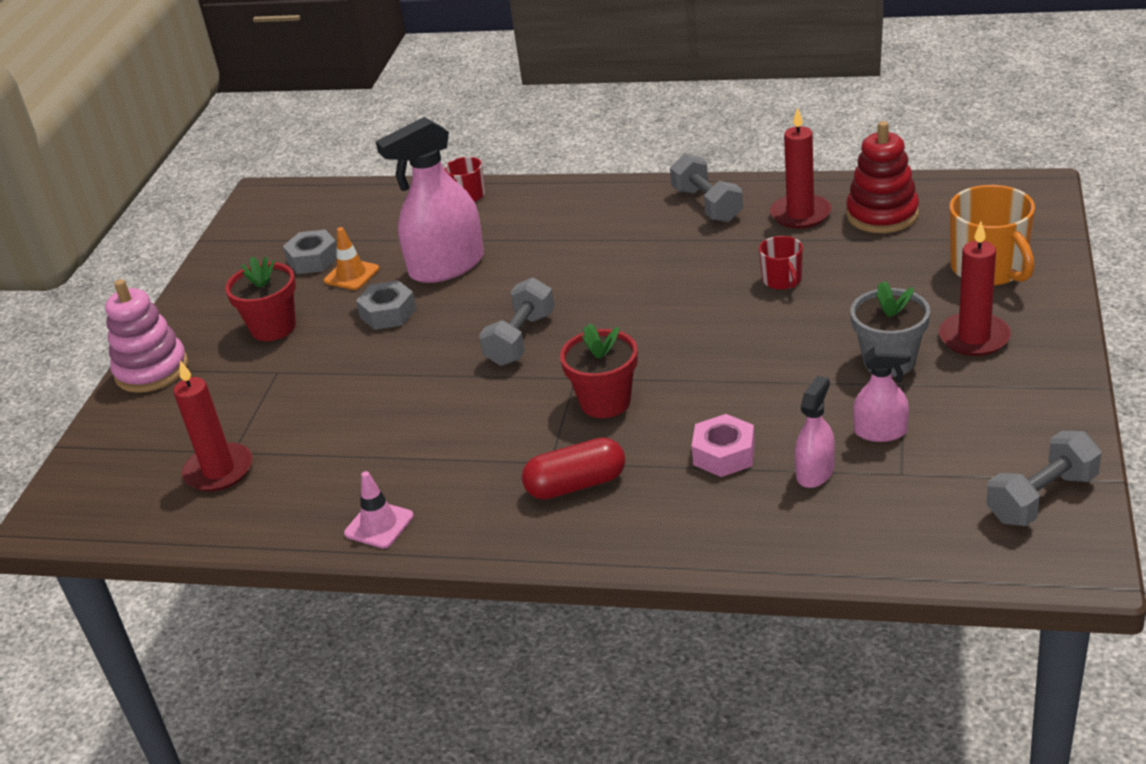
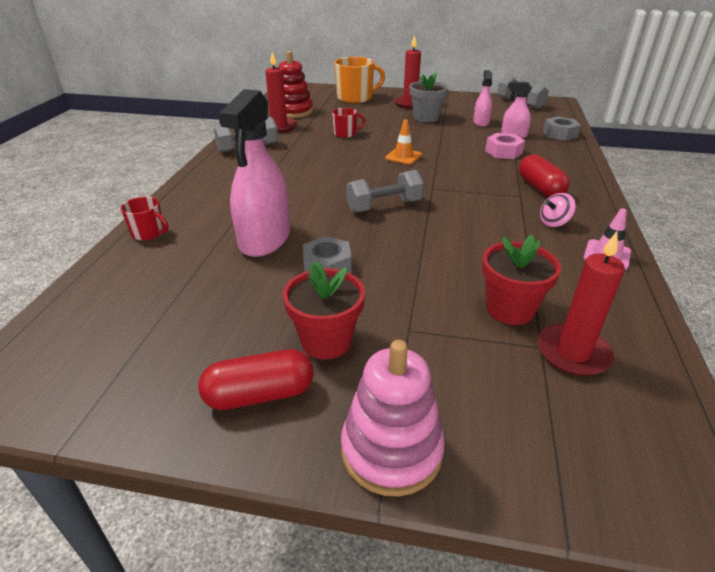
camera: 95 degrees left, 0 degrees up
grey nut [283,230,337,274] -> grey nut moved to [543,116,581,141]
orange traffic cone [324,227,379,290] -> orange traffic cone moved to [385,120,422,165]
pink spray bottle [376,117,484,283] -> pink spray bottle turned 45 degrees clockwise [218,89,290,257]
grey dumbbell [479,277,555,366] -> grey dumbbell turned 45 degrees counterclockwise [346,170,424,213]
red flower pot [560,323,638,418] -> red flower pot moved to [482,235,561,325]
none -> red capsule [198,349,314,410]
none -> pink spinning top [540,193,576,227]

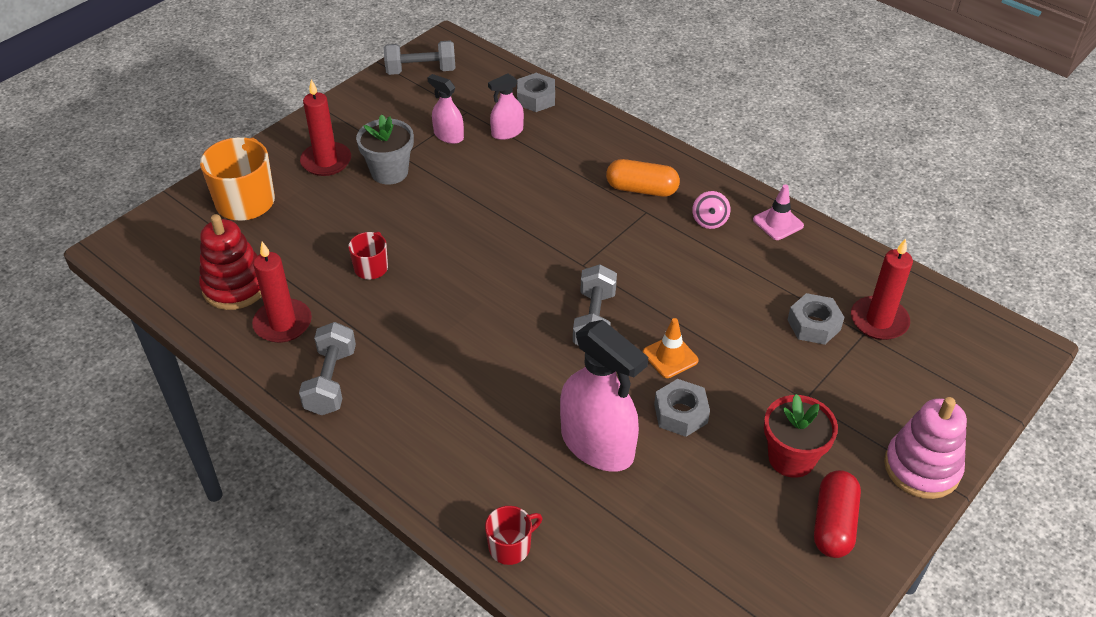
camera: 60 degrees left, 10 degrees up
orange traffic cone [385,120,422,165] -> orange traffic cone moved to [643,318,699,378]
red flower pot [482,235,561,325] -> grey nut [788,293,844,345]
pink nut [485,133,525,159] -> none
red capsule [519,154,570,197] -> orange capsule [606,159,680,197]

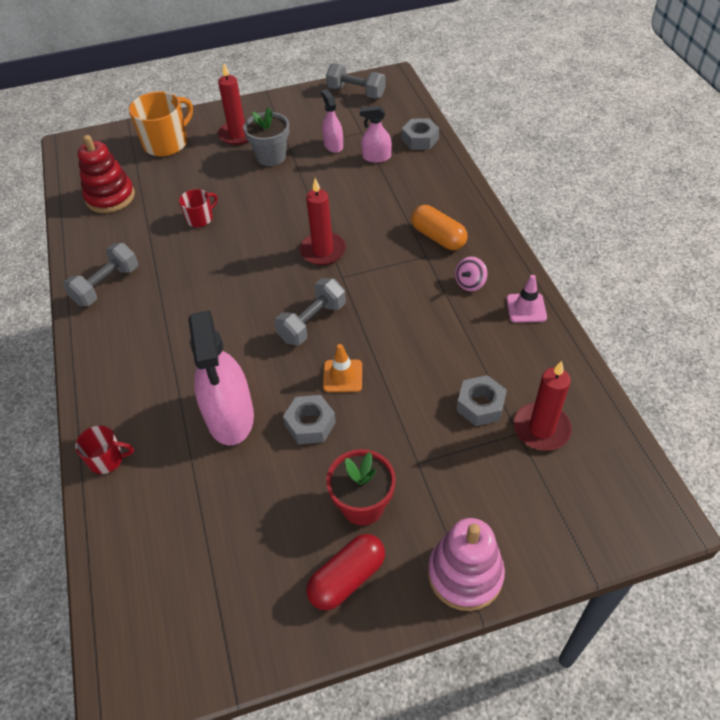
camera: 35 degrees right, 5 degrees up
red candle [252,242,312,343] -> red candle moved to [300,178,346,265]

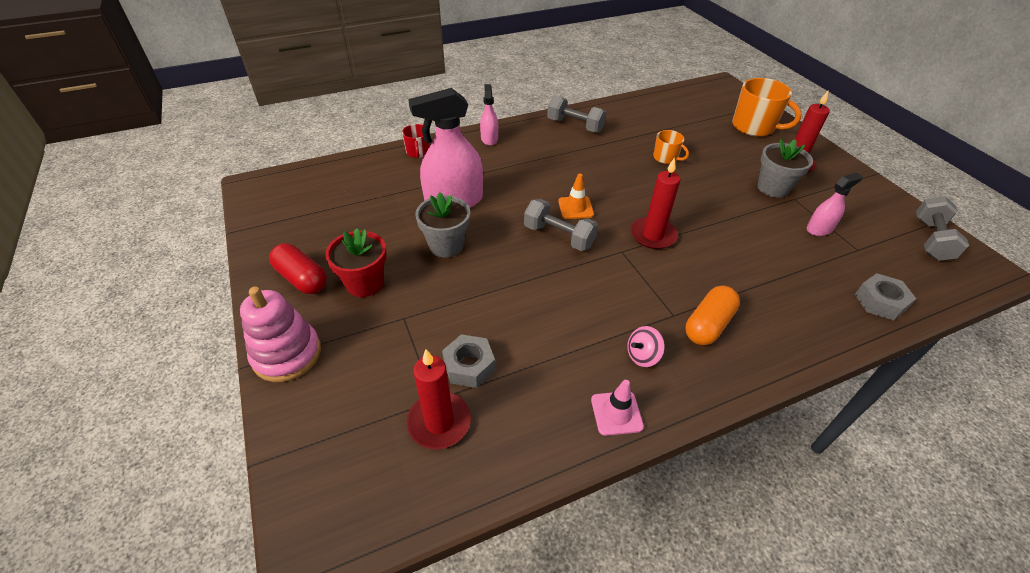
camera: 80 degrees right, 5 degrees down
red stacking toy [77,135,135,213] -> none
red mug [179,189,218,227] -> orange mug [653,130,689,164]
grey nut [283,395,336,444] -> grey flower pot [415,192,470,258]
orange traffic cone [323,344,362,392] -> orange traffic cone moved to [558,174,594,219]
pink spray bottle [360,106,392,163] -> pink spray bottle moved to [480,84,498,146]
pink spinning top [455,257,488,291] -> pink spinning top turned 60 degrees counterclockwise [627,326,665,367]

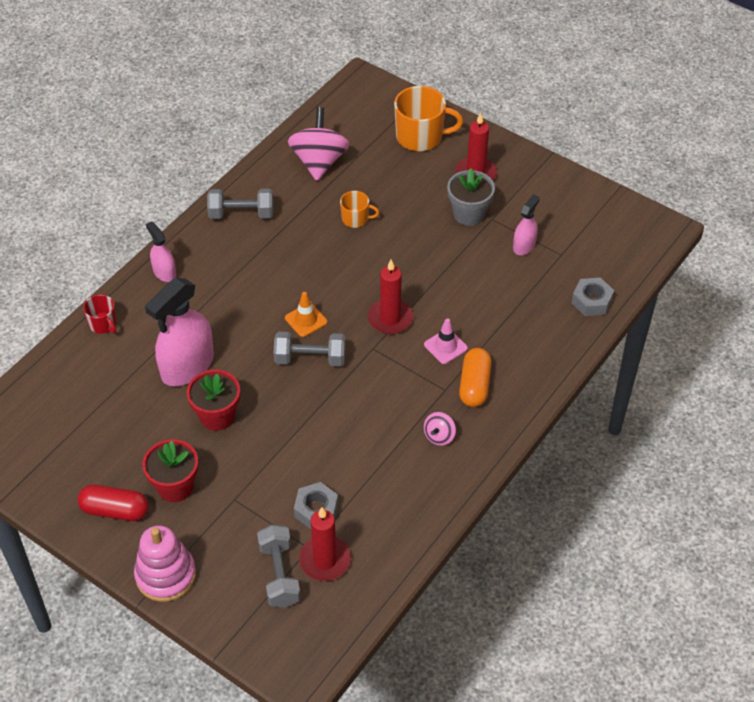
camera: 30 degrees left, 5 degrees up
grey flower pot [415,192,470,258] -> red flower pot [187,369,240,431]
pink traffic cone [591,380,644,436] -> pink traffic cone moved to [424,318,468,364]
grey dumbbell [916,196,969,261] -> grey dumbbell moved to [257,524,301,608]
none -> pink spinning top [288,107,350,181]

